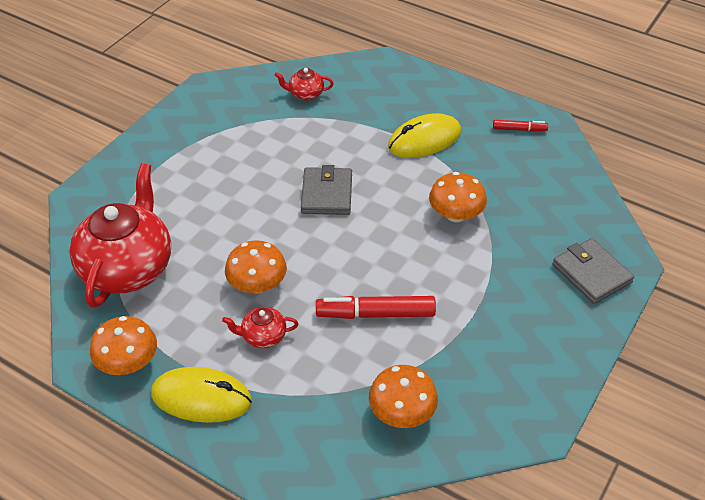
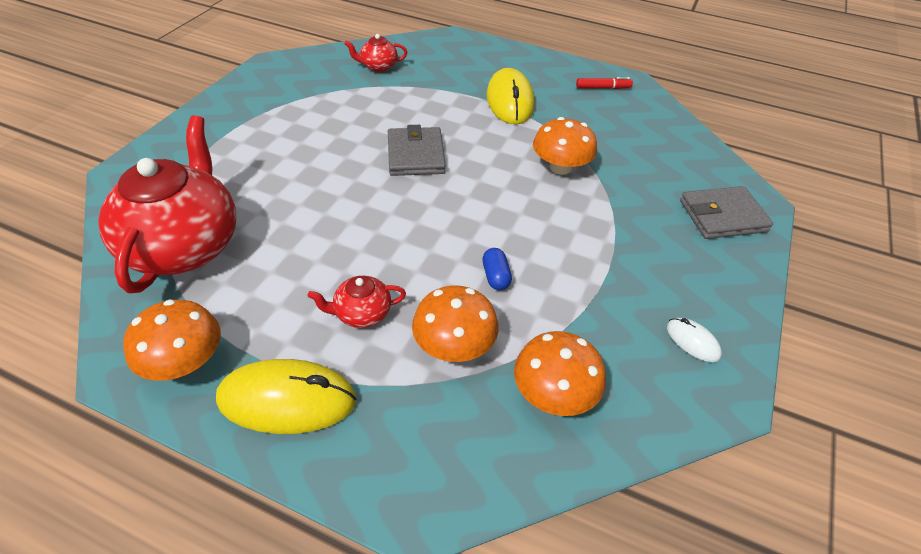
camera: 10 degrees left, 0 degrees up
orange mushroom [225,240,287,294] -> orange mushroom moved to [412,285,499,362]
red marker [316,296,436,319] -> blue capsule [482,248,512,290]
yellow mouse [388,113,461,158] -> yellow mouse turned 60 degrees counterclockwise [486,68,535,124]
grey wallet [553,238,634,304] -> grey wallet turned 60 degrees counterclockwise [680,186,773,239]
none -> white mouse [667,318,722,362]

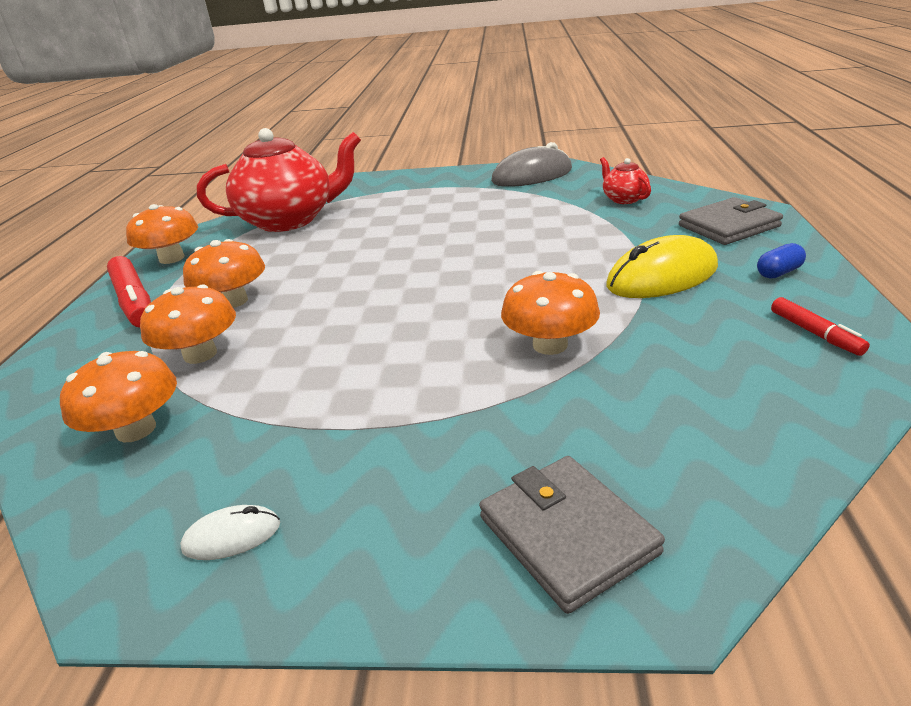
camera: 75 degrees right, 15 degrees down
yellow mouse [216,359,357,434] -> red marker [107,256,151,328]
red teapot [308,276,406,328] -> orange mushroom [183,239,265,308]
grey wallet [388,125,446,176] -> grey wallet moved to [679,197,783,245]
blue capsule [482,248,512,290] -> blue capsule moved to [757,243,806,279]
white mouse [667,318,722,362] -> white mouse turned 45 degrees clockwise [180,505,280,560]
none -> grey mouse [491,142,572,187]

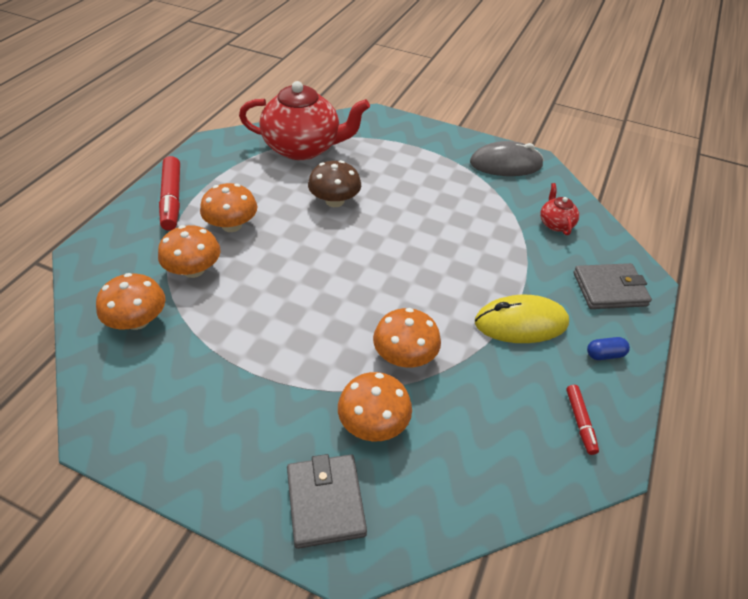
camera: 15 degrees right, 15 degrees up
orange mushroom [126,204,198,264] -> orange mushroom moved to [338,372,412,441]
white mouse [180,505,280,560] -> none
none -> brown mushroom [308,160,361,207]

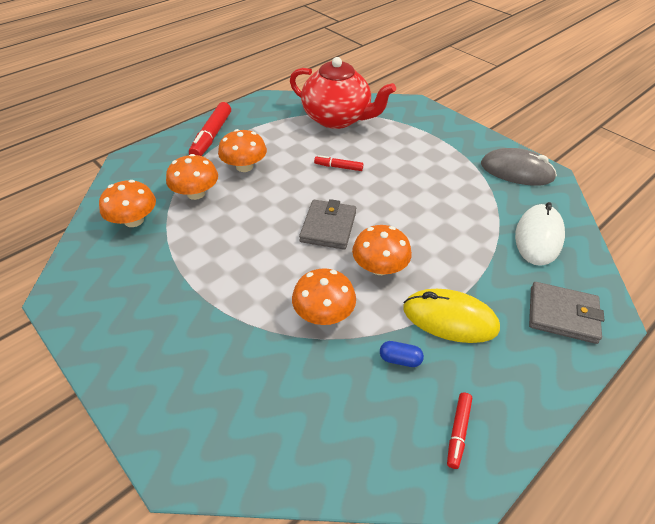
camera: 25 degrees right, 0 degrees up
grey wallet [287,454,367,549] -> grey wallet moved to [299,199,356,250]
brown mushroom [308,160,361,207] -> red marker [314,155,363,171]
orange mushroom [338,372,412,441] -> orange mushroom moved to [352,225,412,275]
red teapot [540,183,579,235] -> white mouse [515,202,565,266]
blue capsule [587,337,630,360] -> blue capsule moved to [380,341,424,367]

